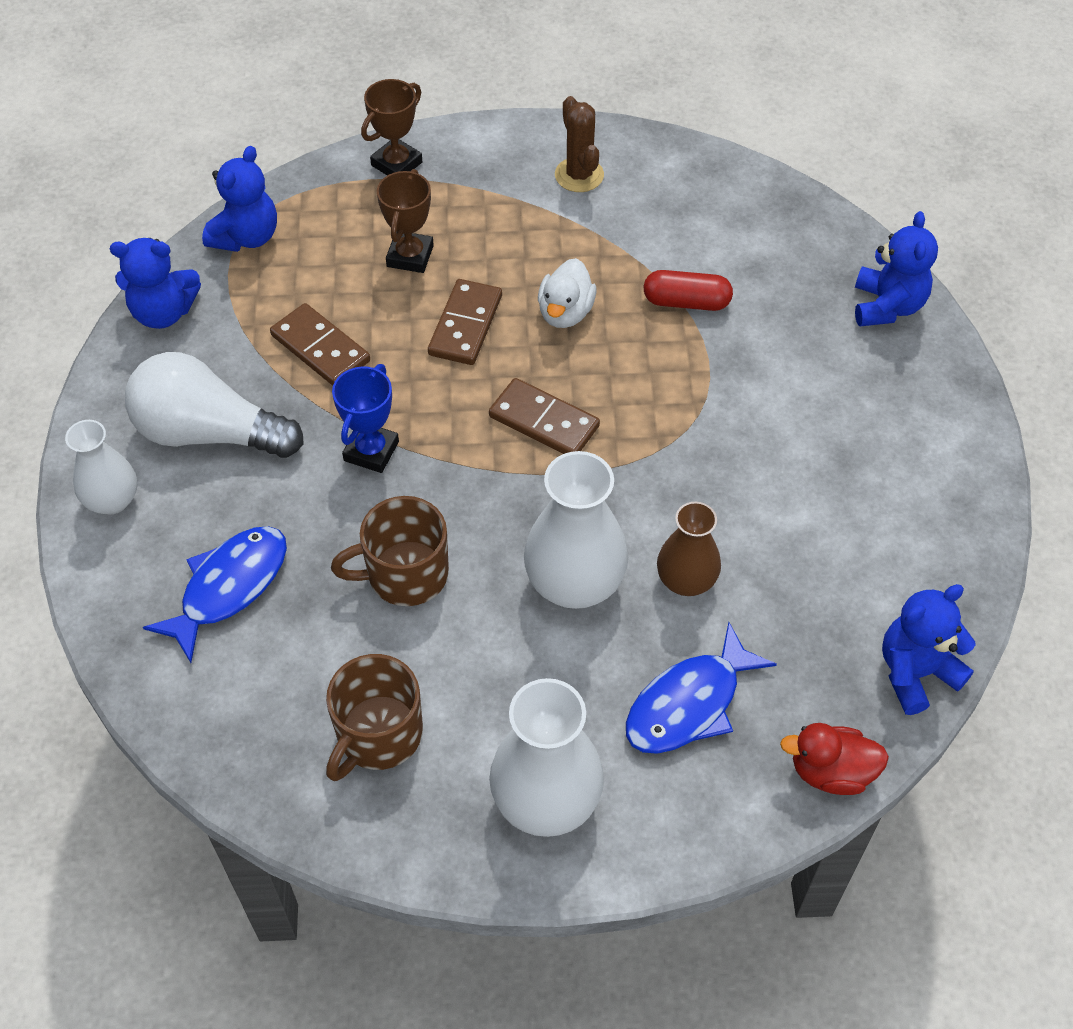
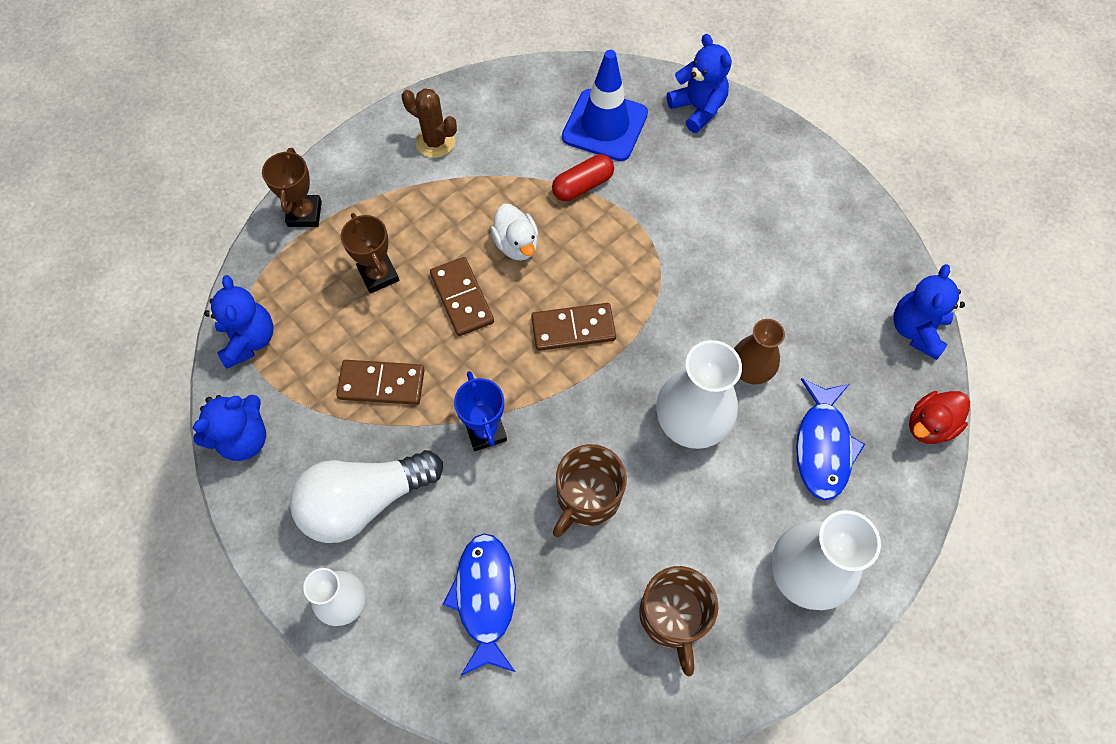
camera: 40 degrees left, 10 degrees up
none -> blue traffic cone [562,50,648,161]

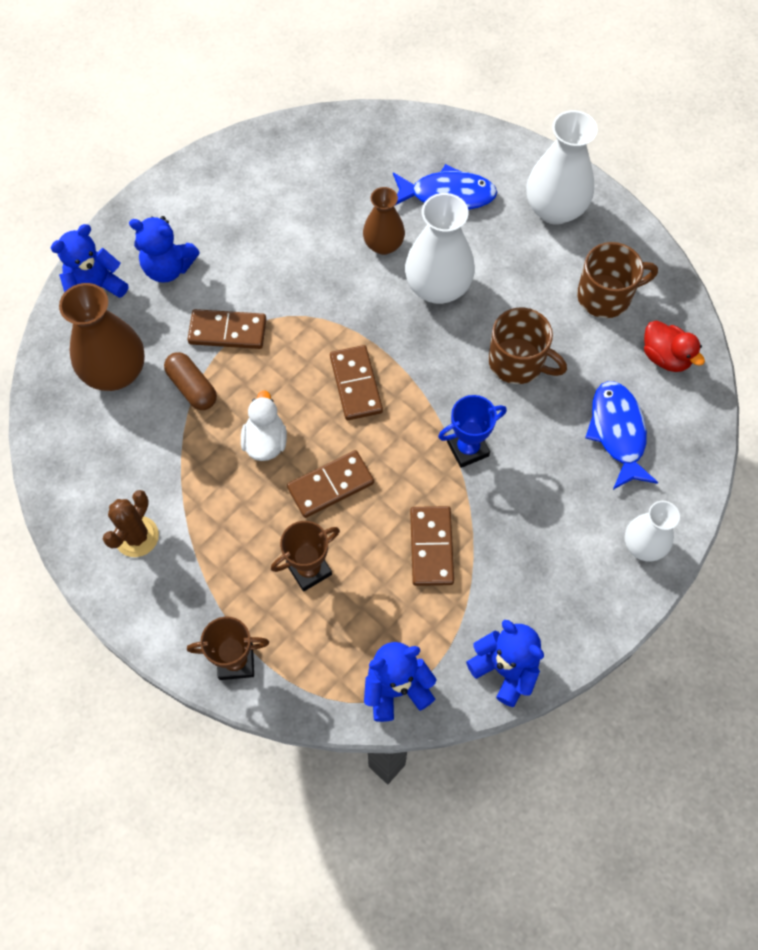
camera: 95 degrees left, 0 degrees up
white light bulb [290,450,443,543] -> none
blue fish [443,533,516,675] -> blue fish turned 90 degrees clockwise [585,381,659,490]
white duck [490,204,539,261] -> white duck turned 60 degrees counterclockwise [241,390,287,461]
red capsule [552,154,614,201] -> brown capsule [164,352,217,410]
blue traffic cone [562,50,648,161] -> brown vase [59,283,145,391]
blue teddy bear [893,264,965,360] -> blue teddy bear moved to [129,216,200,283]
red duck [909,391,970,444] -> red duck moved to [644,320,705,372]
none -> brown domino [188,309,266,349]

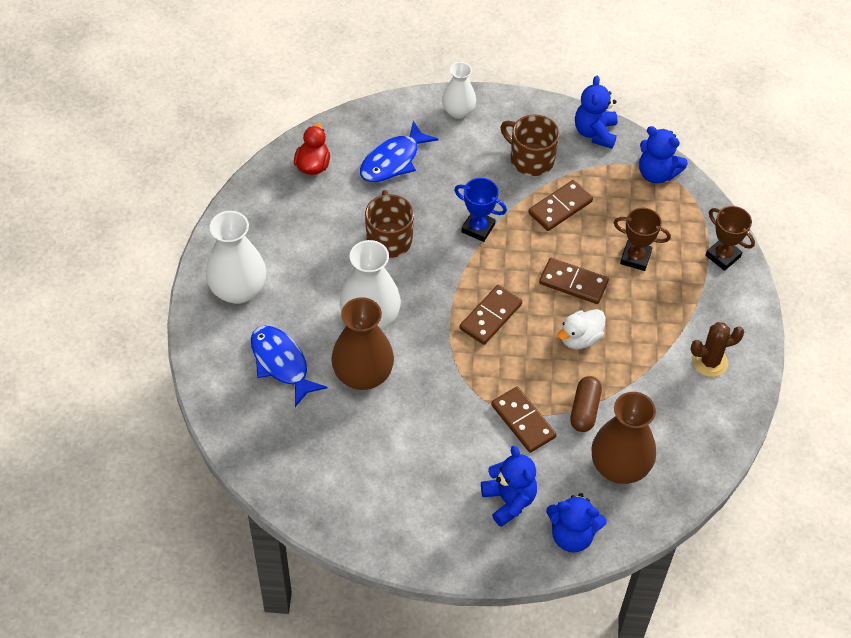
camera: 130 degrees left, 10 degrees down
brown vase [363,187,405,255] -> brown vase [331,297,394,390], size x1.61
brown mug [577,242,658,318] -> brown mug moved to [501,114,559,176]

